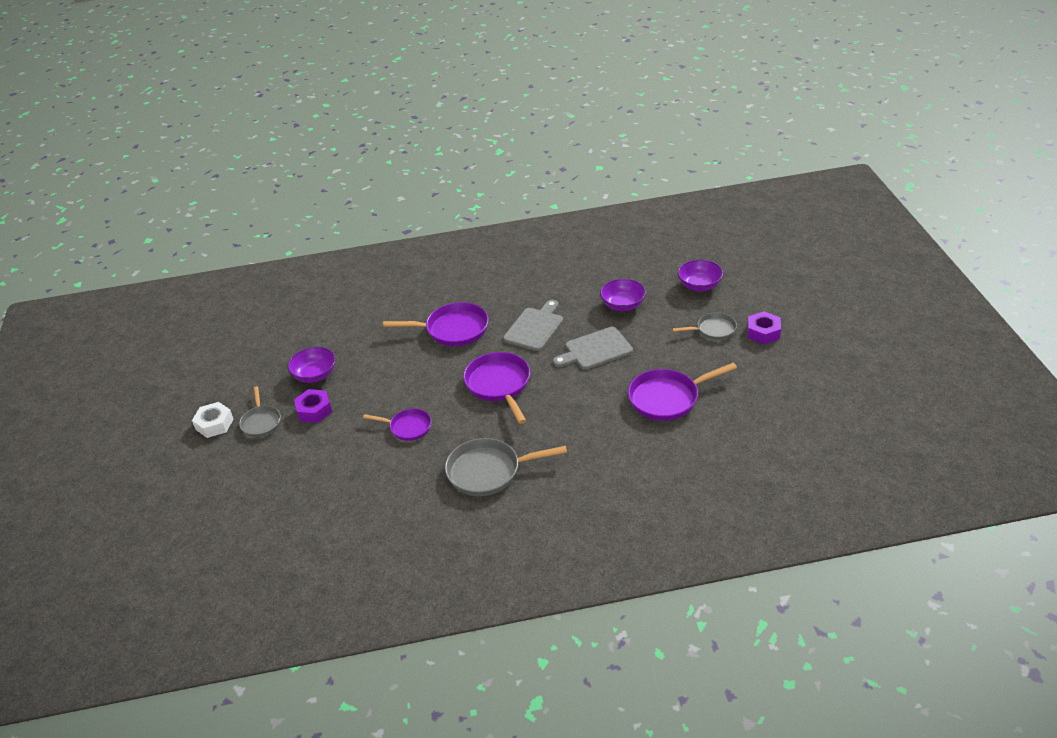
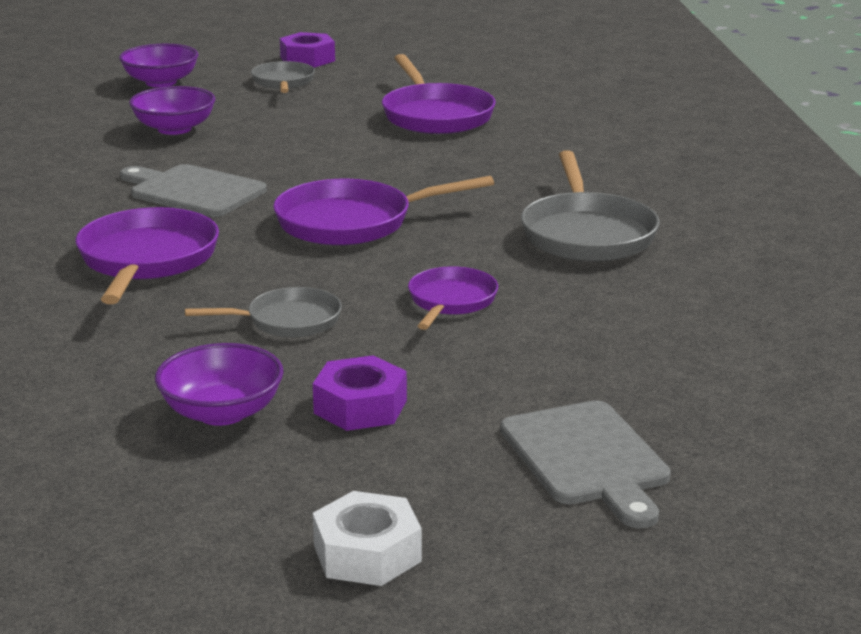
camera: 90 degrees left, 15 degrees down
grey pan [239,386,281,437] -> grey pan moved to [185,287,342,337]
grey cutting board [553,327,633,370] -> grey cutting board moved to [500,400,671,528]

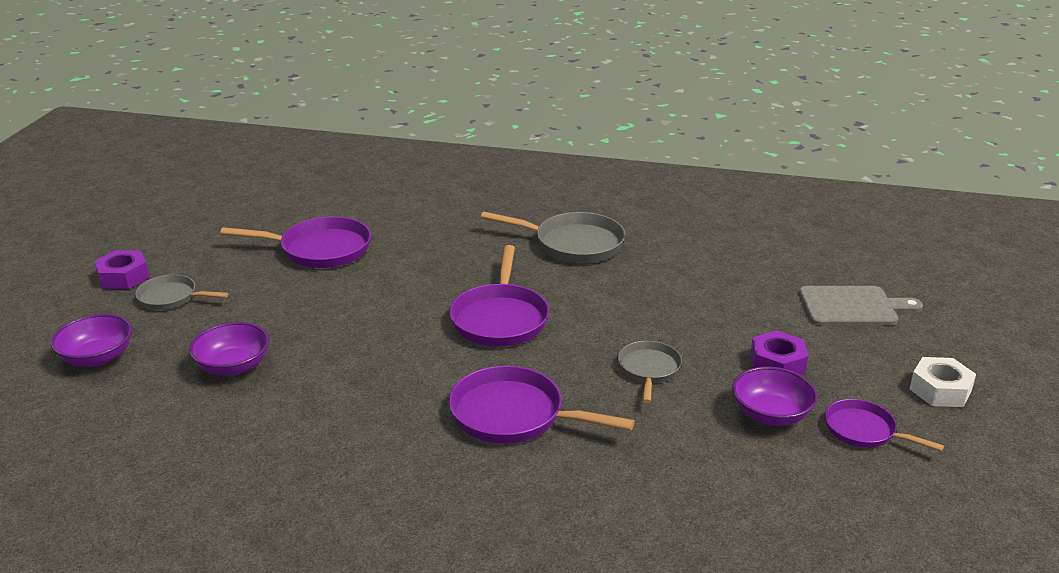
camera: 70 degrees left, 5 degrees up
grey cutting board [120,164,267,217] -> none
purple pan [408,266,498,330] -> purple pan moved to [825,399,944,451]

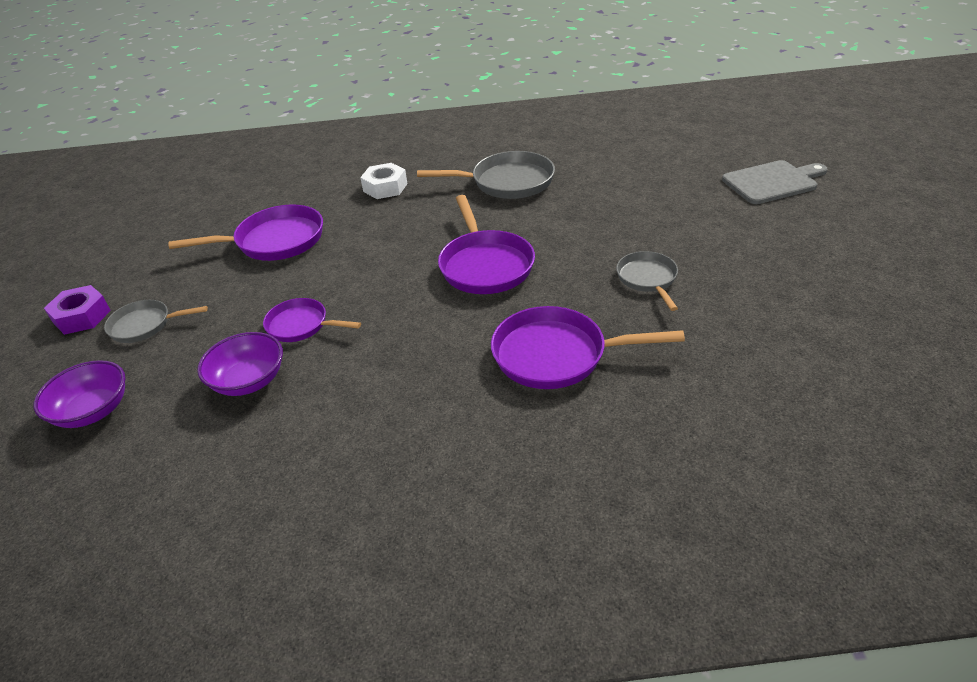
camera: 15 degrees left, 10 degrees up
purple bowl [732,367,817,426] -> none
purple nut [750,330,808,375] -> none
purple pan [825,399,944,451] -> purple pan moved to [263,298,361,342]
white nut [910,357,976,407] -> white nut moved to [360,163,408,199]

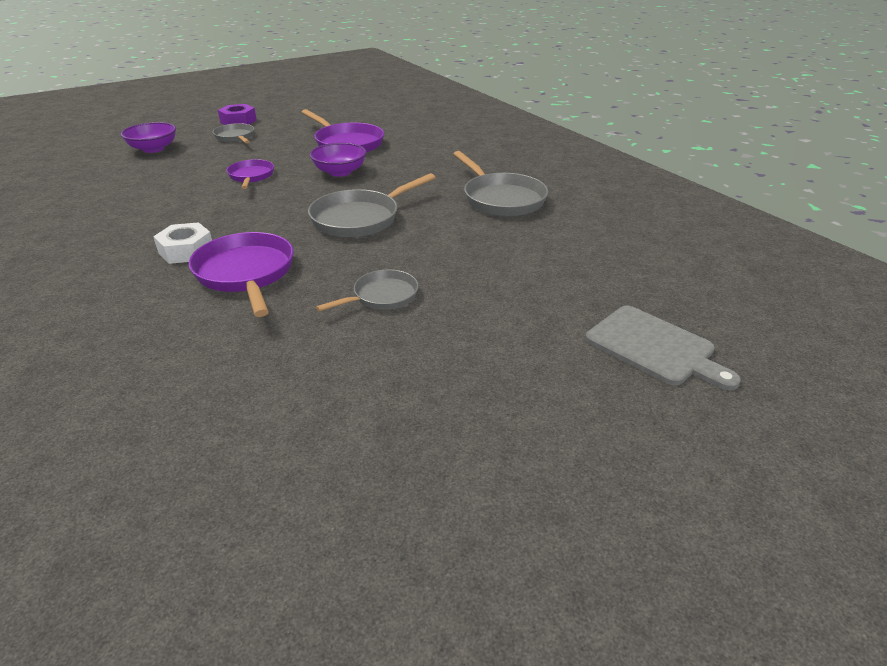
camera: 60 degrees right, 5 degrees down
purple bowl [197,332,283,396] -> purple bowl moved to [310,143,366,177]
white nut [360,163,408,199] -> white nut moved to [153,222,212,264]
purple pan [438,195,535,294] -> grey pan [308,173,436,238]

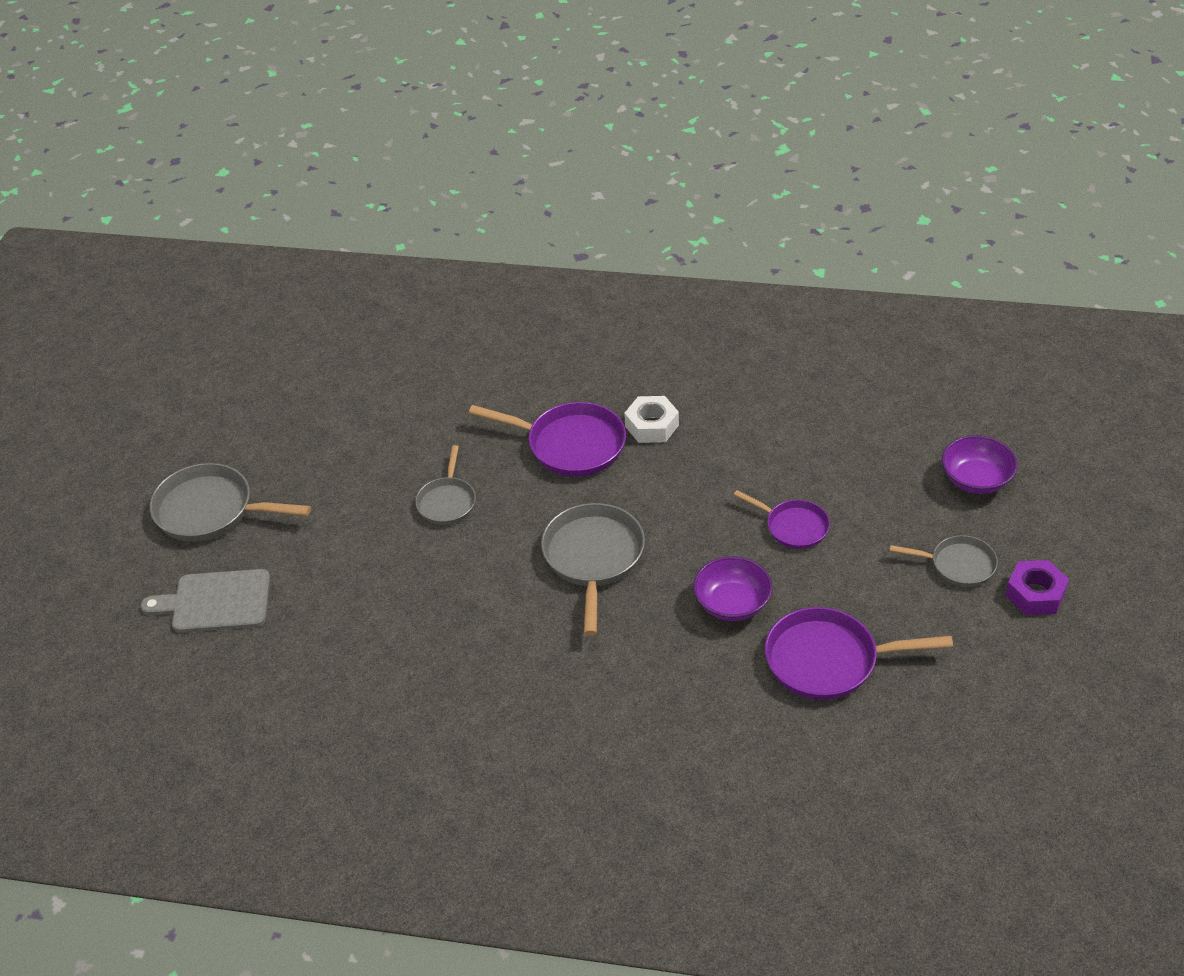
camera: 135 degrees right, 10 degrees up
grey pan [453,151,548,217] -> grey pan moved to [150,463,311,542]

